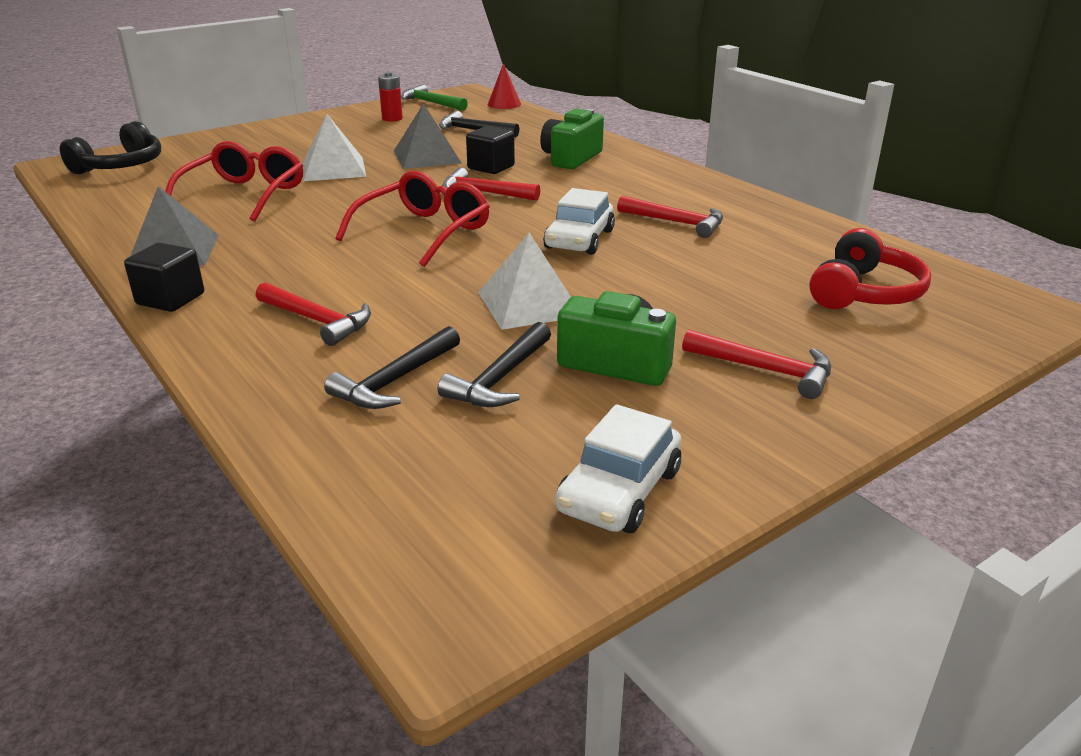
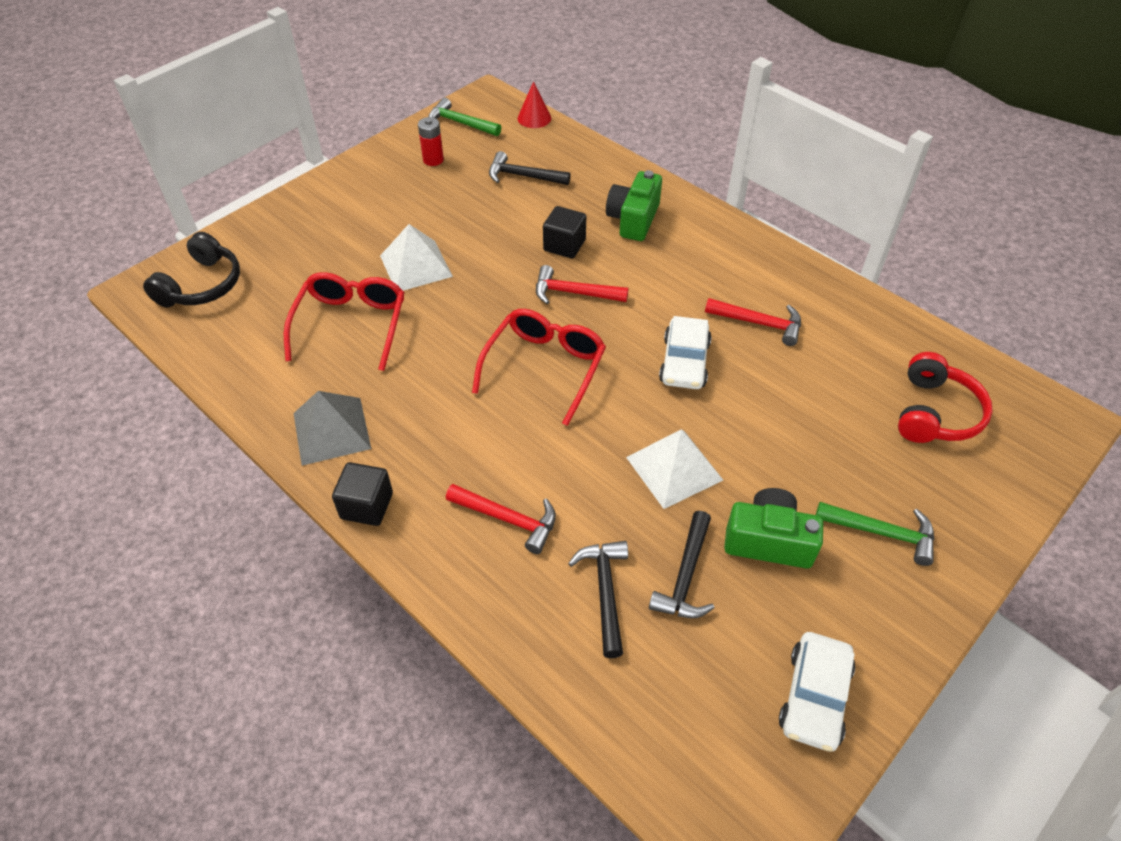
camera: 10 degrees left, 20 degrees up
black hammer [324,326,460,409] -> black hammer turned 150 degrees clockwise [568,541,628,658]
grey pyramid [394,103,461,169] -> none
red hammer [682,329,831,399] -> green hammer [816,502,935,566]

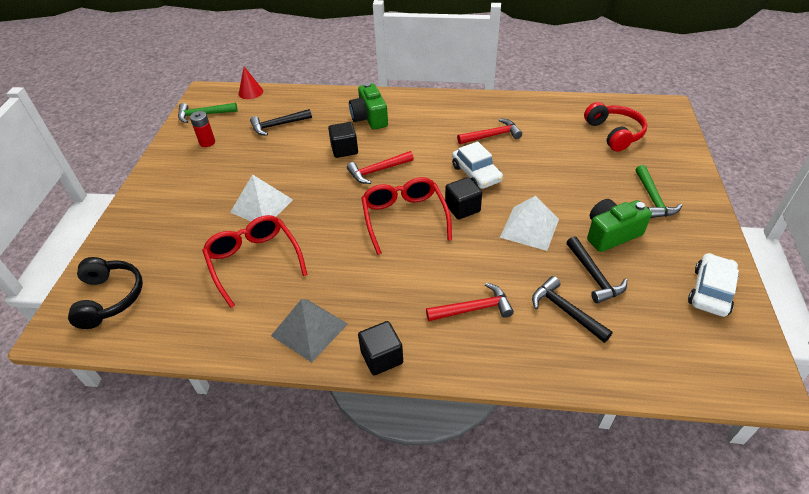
camera: 35 degrees left, 5 degrees down
white car [779,632,855,752] -> white car turned 135 degrees counterclockwise [688,253,739,317]
green hammer [816,502,935,566] -> green hammer turned 105 degrees clockwise [636,165,682,218]
none -> black cube [445,177,482,220]

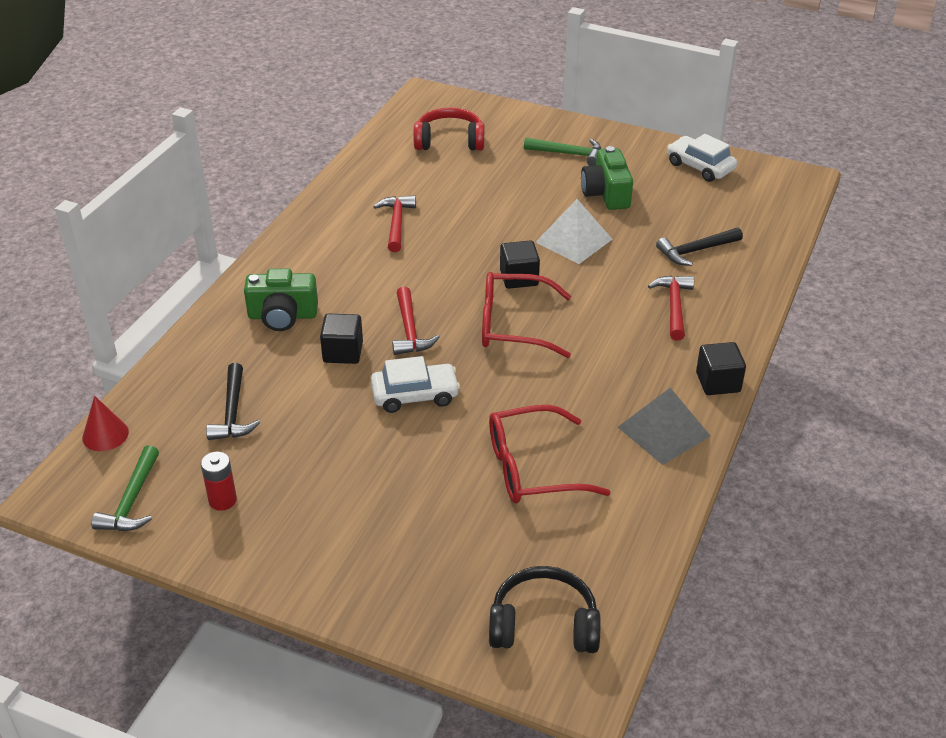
camera: 75 degrees left, 5 degrees down
white pyramid [230,174,293,222] -> none
white car [452,141,503,189] -> white car moved to [371,356,460,413]
black hammer [566,236,627,303] -> none

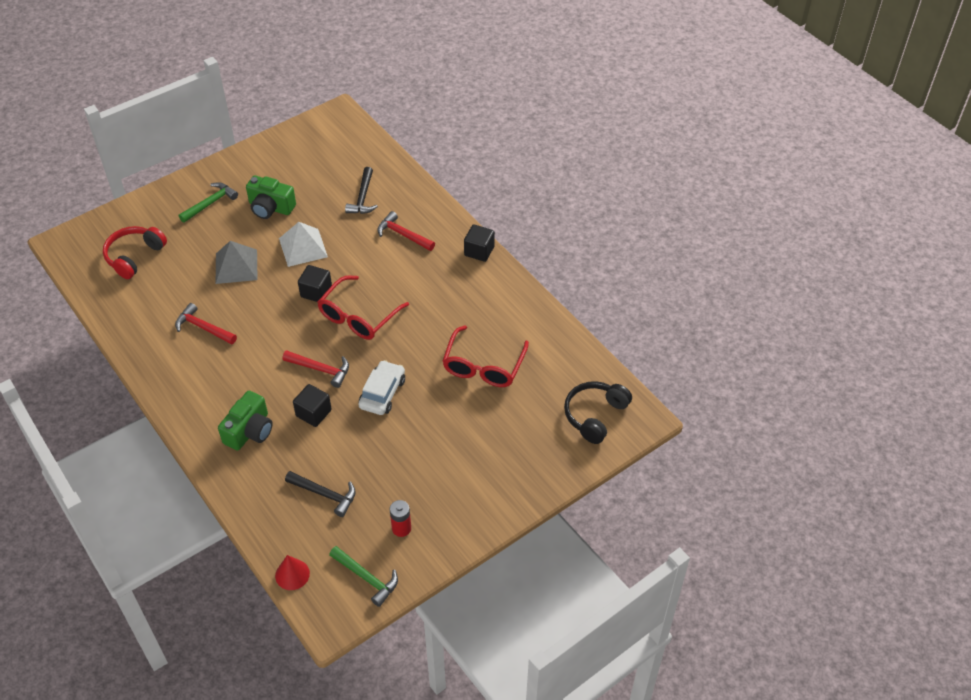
camera: 60 degrees left, 10 degrees up
grey pyramid [618,388,710,465] -> grey pyramid moved to [216,241,258,284]
white car [667,134,737,182] -> none

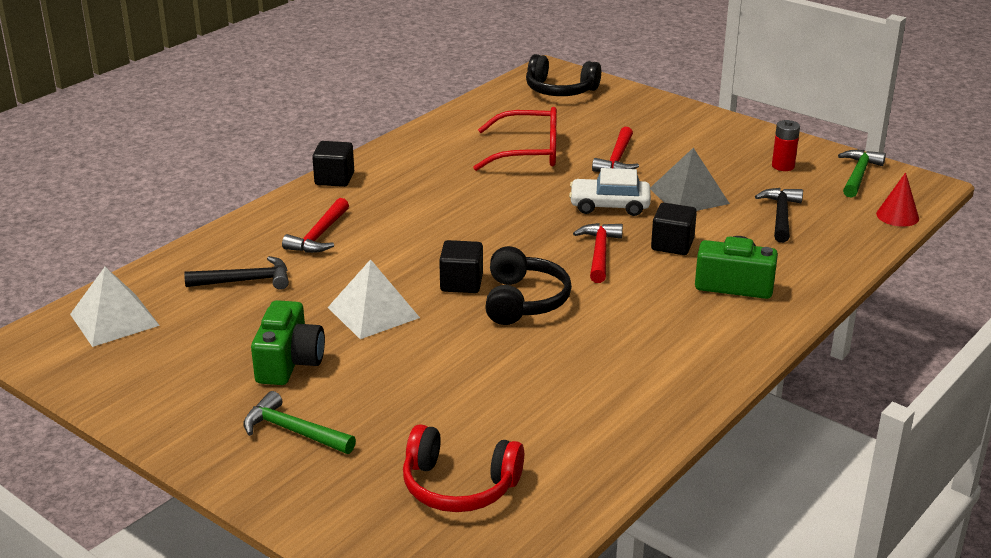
camera: 105 degrees left, 20 degrees down
red hammer [175,303,237,345] -> red hammer moved to [592,127,639,172]
grey pyramid [216,241,258,284] -> grey pyramid moved to [650,148,730,211]
red glasses [317,276,409,340] -> none
none -> white pyramid [70,267,160,347]
none -> black headphones [485,246,572,325]

